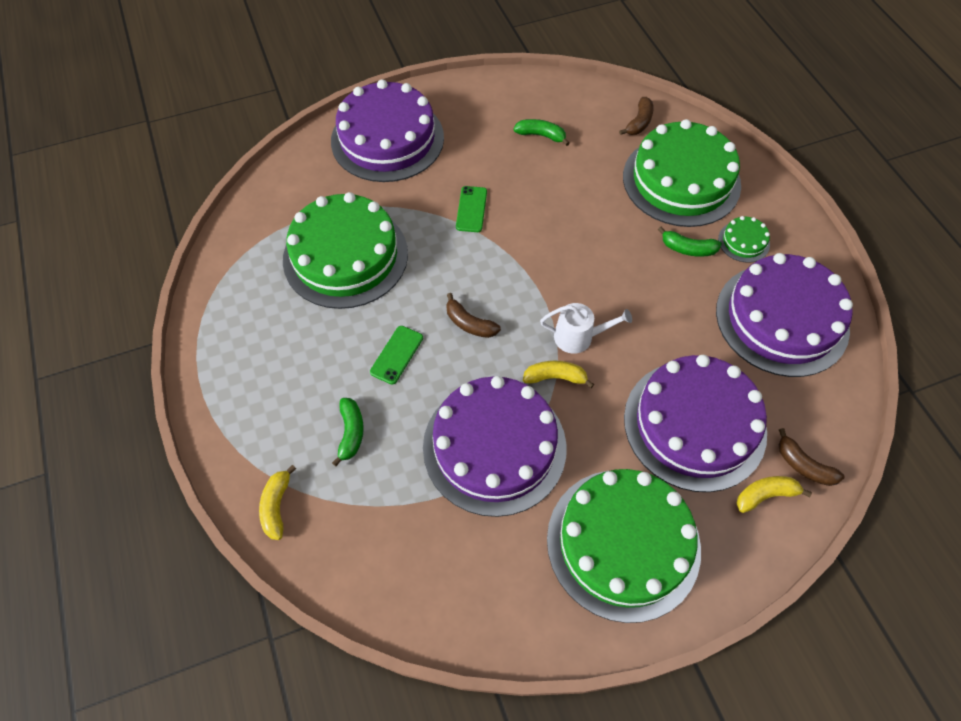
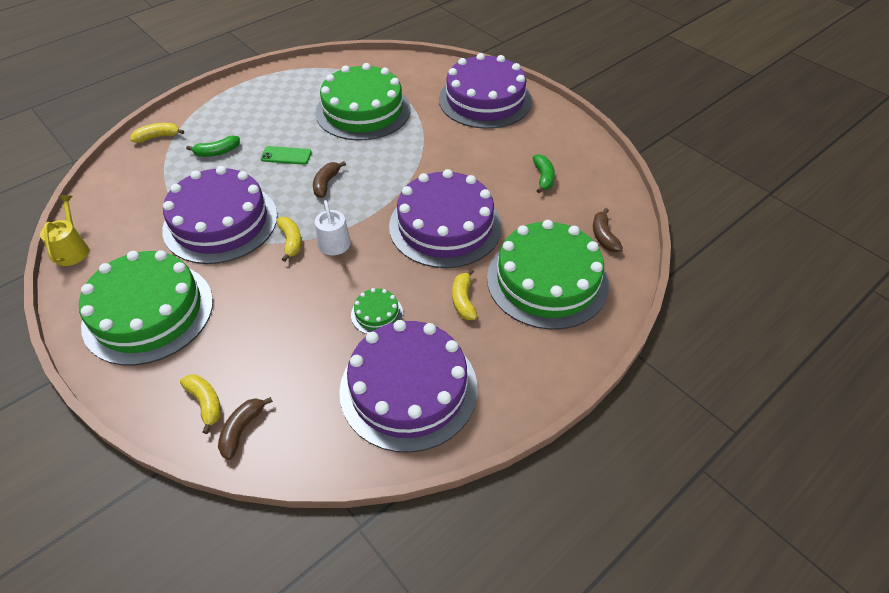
camera: 70 degrees right, 10 degrees down
green phone [456,186,487,232] -> none
brown banana [619,97,654,135] -> brown banana turned 75 degrees clockwise [593,208,623,252]
purple cake [624,355,767,492] -> purple cake moved to [389,169,502,268]
green banana [658,227,722,257] -> yellow banana [452,269,477,320]
green cake [718,216,770,263] -> green cake moved to [351,288,403,334]
none -> yellow watering can [40,195,89,266]

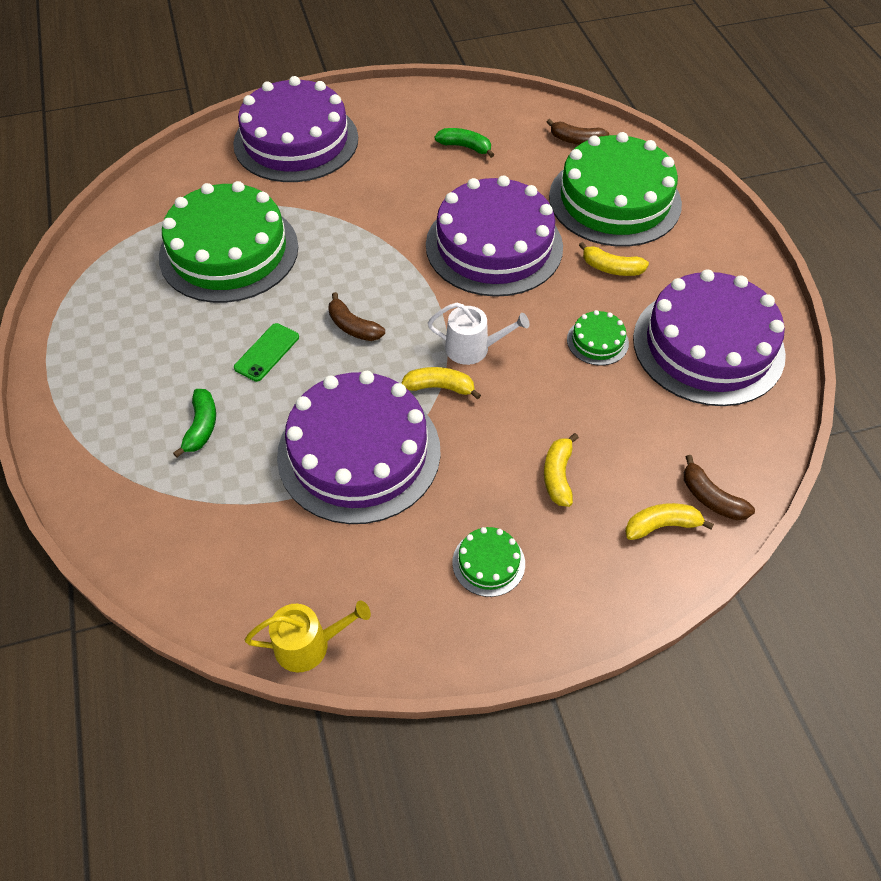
camera: 65 degrees left, 5 degrees up
yellow watering can [40,195,89,266] -> yellow watering can turned 150 degrees clockwise [245,601,371,672]
green cake [79,250,213,365] -> green cake [452,527,525,597], size x0.41
yellow banana [131,123,184,143] -> yellow banana moved to [544,433,579,507]

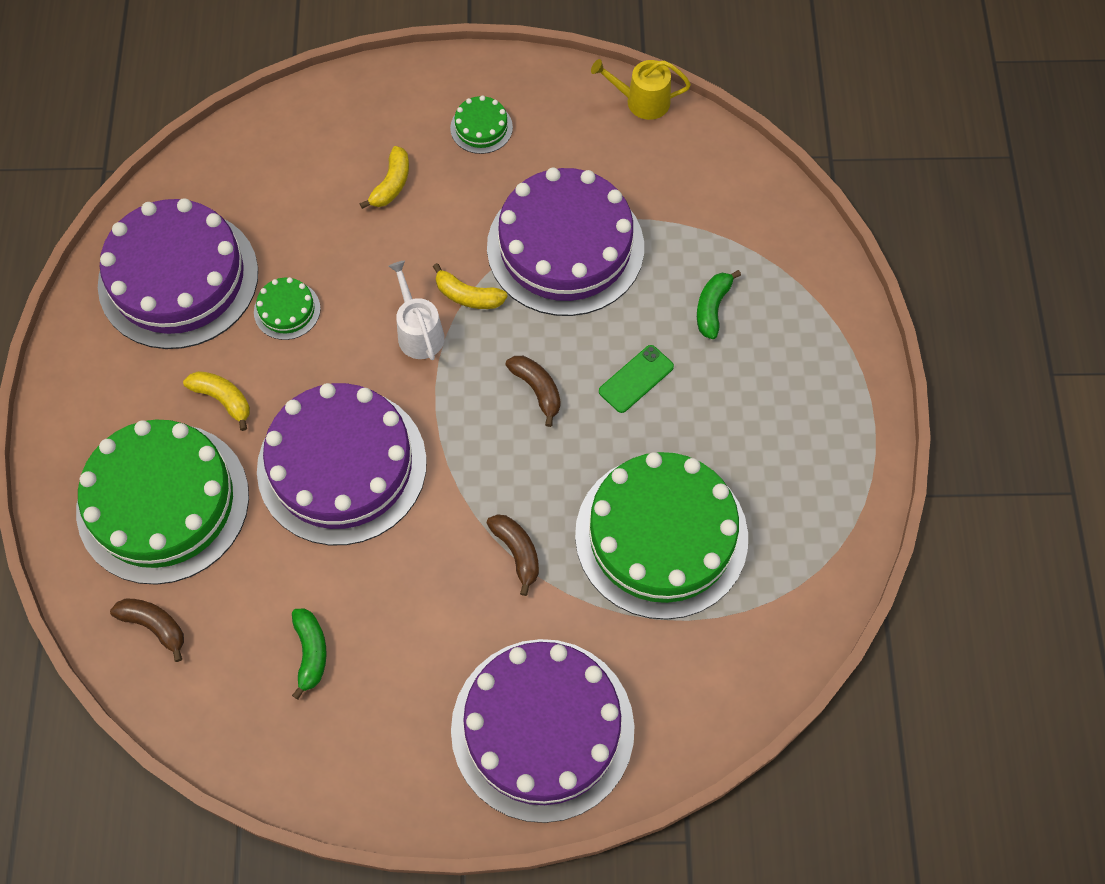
camera: 165 degrees left, 10 degrees up
white watering can [428,303,529,365] -> white watering can turned 45 degrees clockwise [389,261,445,360]
green banana [434,128,494,158] -> green banana turned 135 degrees counterclockwise [292,609,327,700]
yellow banana [625,503,714,540] -> none
brown banana [684,455,755,521] -> brown banana moved to [487,514,539,596]

